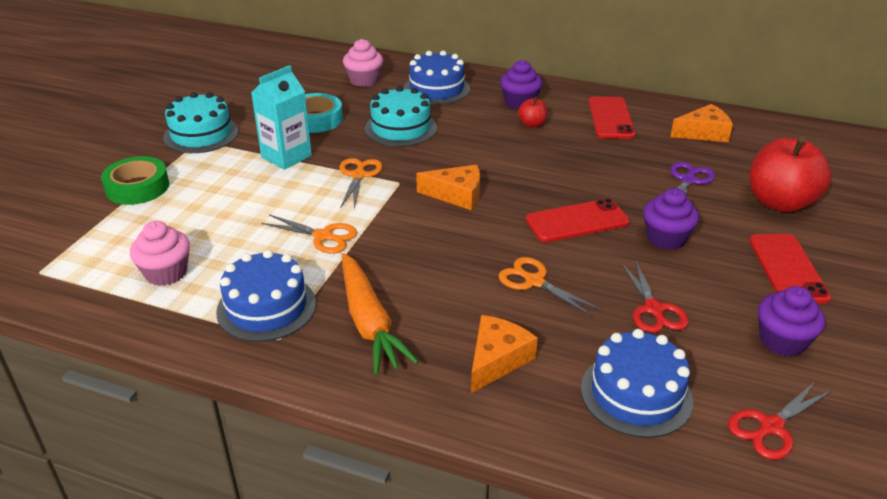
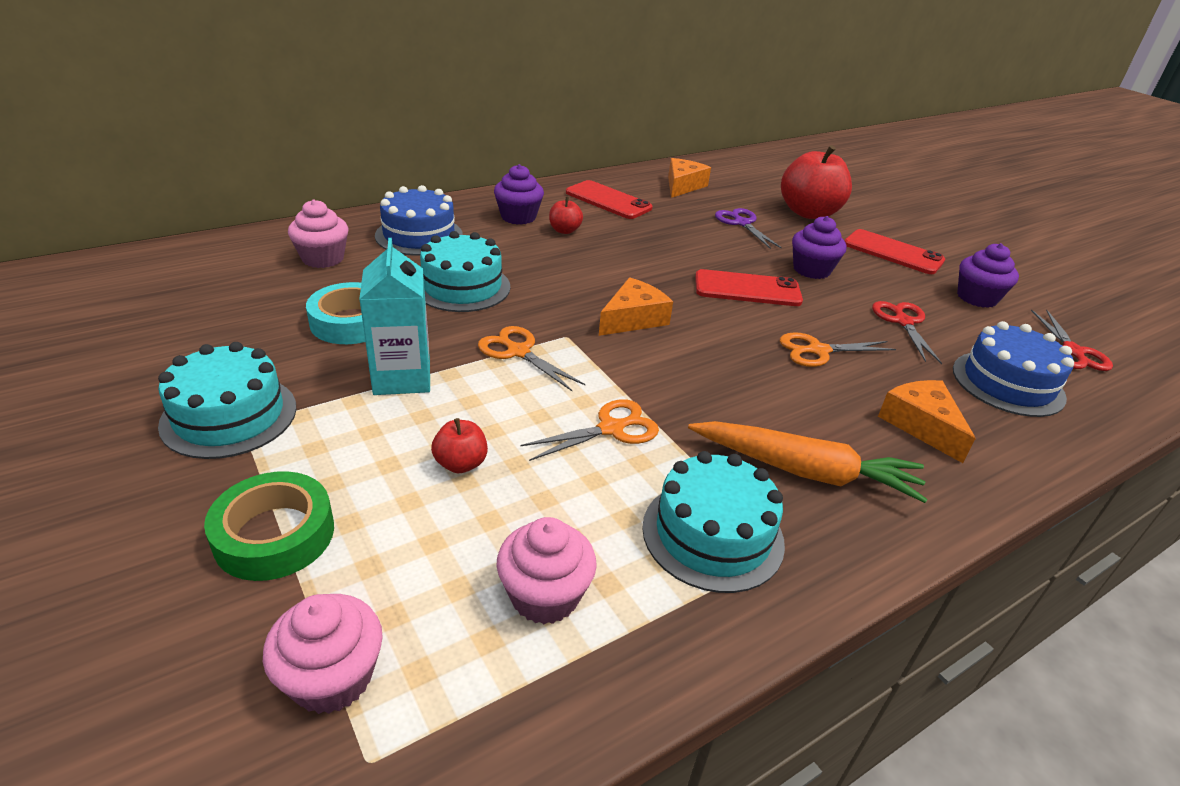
camera: 55 degrees left, 0 degrees up
blue cake [216,250,316,342] -> turquoise cake [642,451,785,593]
red phone [526,198,630,242] -> red phone turned 75 degrees clockwise [695,269,803,306]
red scissors [621,259,689,333] -> red scissors turned 120 degrees counterclockwise [872,301,942,364]
none -> pink cupcake [263,594,383,714]
none -> red apple [431,418,488,473]

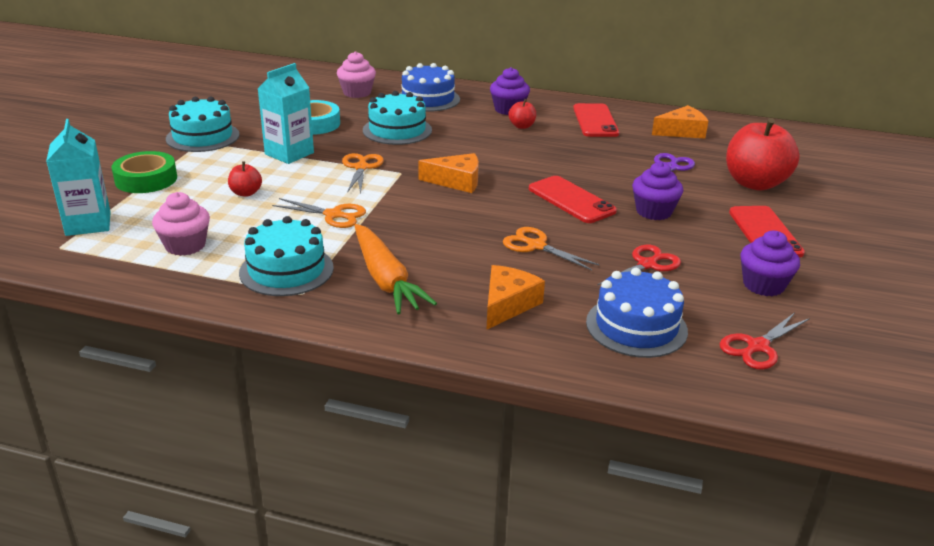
camera: 50 degrees right, 5 degrees down
pink cupcake [263,594,383,714] -> turquoise carton [46,119,111,236]

